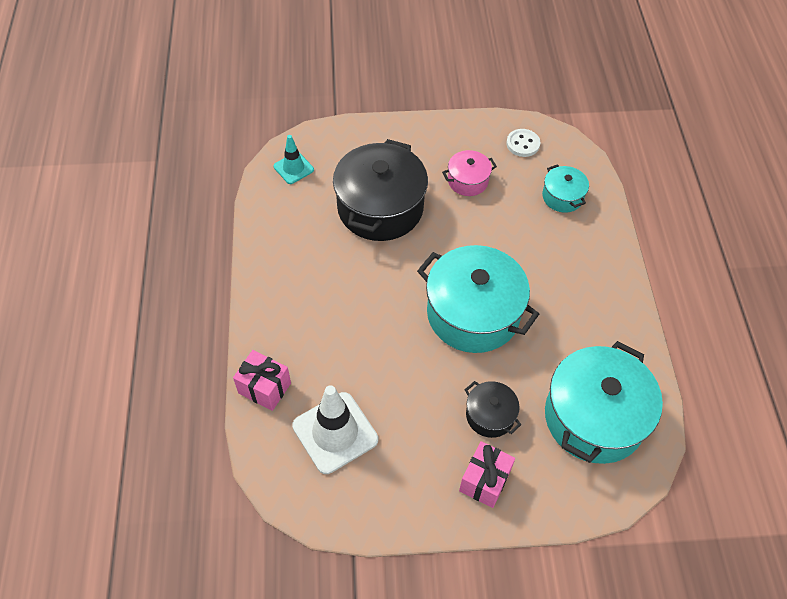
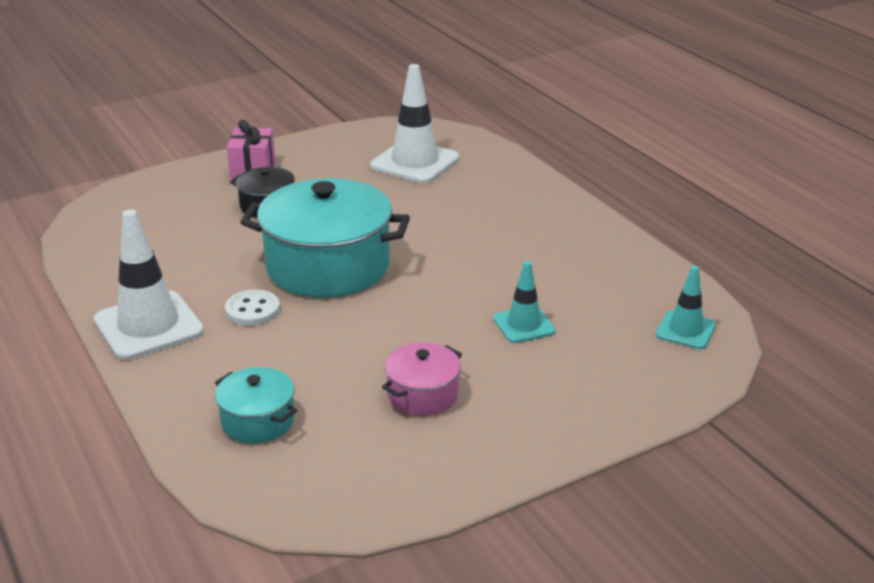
camera: 155 degrees right, 25 degrees down
pink gift [233,350,291,411] -> none
black pot [333,139,428,241] -> turquoise traffic cone [493,261,556,343]
white button [506,129,540,157] -> white button moved to [225,290,280,326]
turquoise pot [545,341,663,464] -> none
none -> white traffic cone [94,209,204,360]

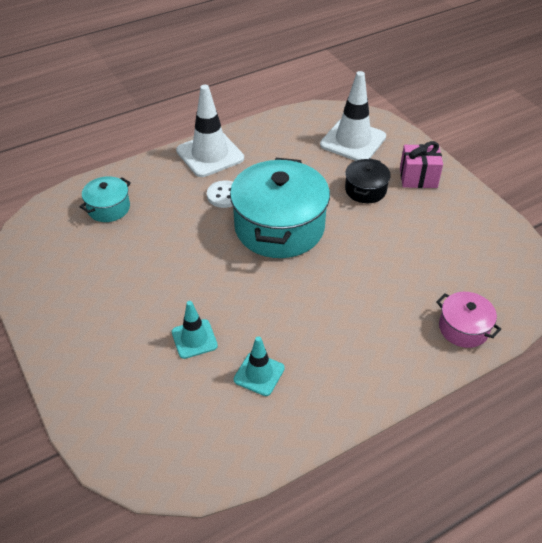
camera: 90 degrees right, 15 degrees up
white traffic cone [370,64,459,183] -> white traffic cone moved to [320,71,386,161]
pink pot [382,343,462,416] -> pink pot moved to [436,292,501,348]
turquoise traffic cone [656,266,716,349] -> turquoise traffic cone moved to [234,336,285,396]

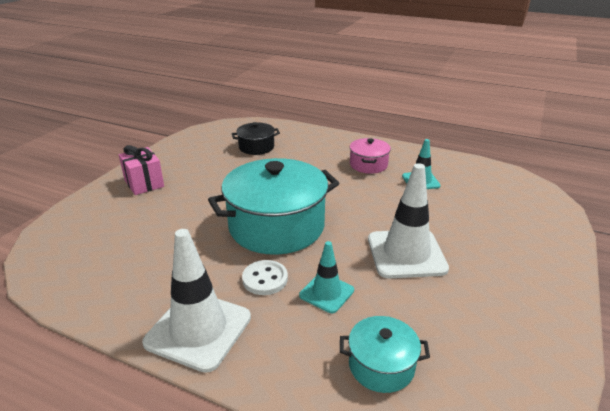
camera: 125 degrees left, 15 degrees down
turquoise traffic cone [172,301,218,359] -> turquoise traffic cone moved to [299,241,354,313]
white traffic cone [320,71,386,161] -> white traffic cone moved to [368,163,449,278]
black pot [345,158,391,203] -> black pot moved to [232,122,280,155]
pink pot [436,292,501,348] -> pink pot moved to [350,138,391,174]

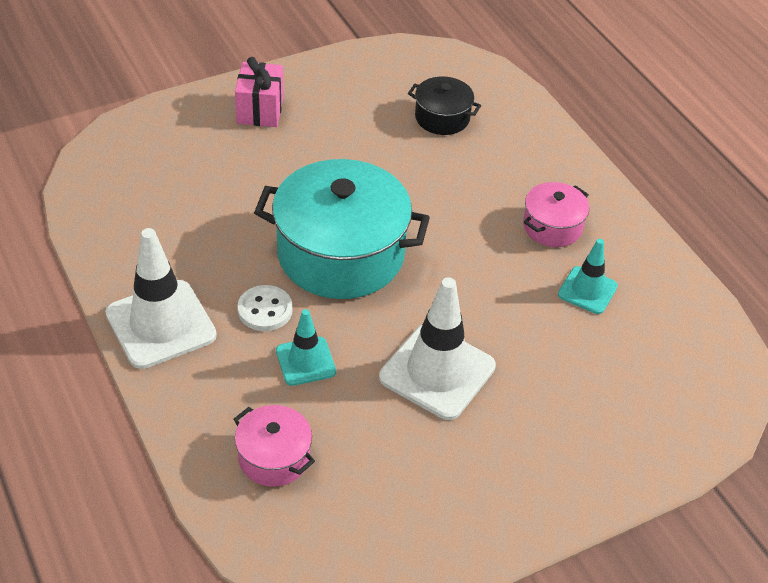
camera: 35 degrees right, 15 degrees up
turquoise pot [340,316,430,393] -> pink pot [233,405,315,487]

